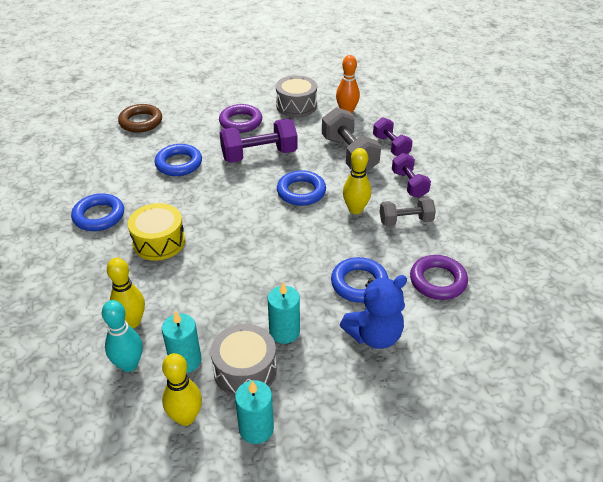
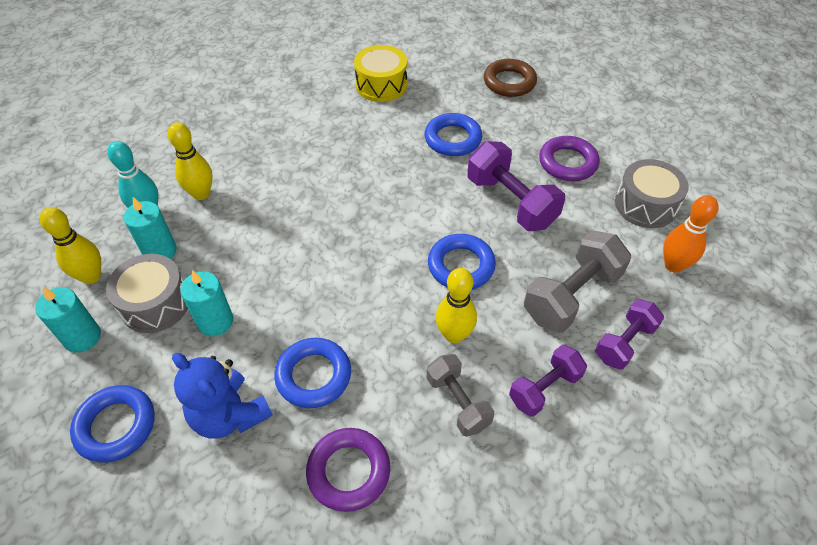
camera: 70 degrees right, 10 degrees up
blue ring [71,193,124,231] -> blue ring moved to [70,385,155,463]
yellow drum [128,203,185,261] -> yellow drum moved to [354,45,407,102]

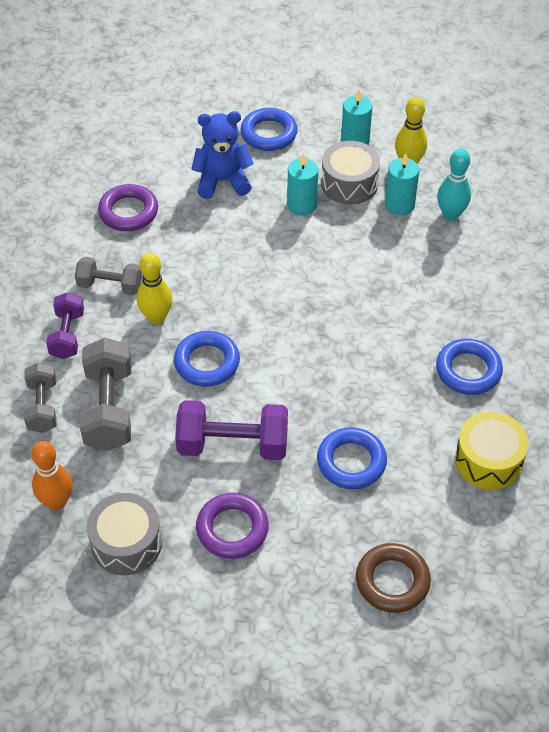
camera: 130 degrees right, 0 degrees up
yellow bowling pin [168,122,213,200] -> none
blue ring [274,338,351,408] -> blue ring moved to [436,339,503,395]
purple dumbbell [595,299,664,370] -> grey dumbbell [24,362,57,433]

